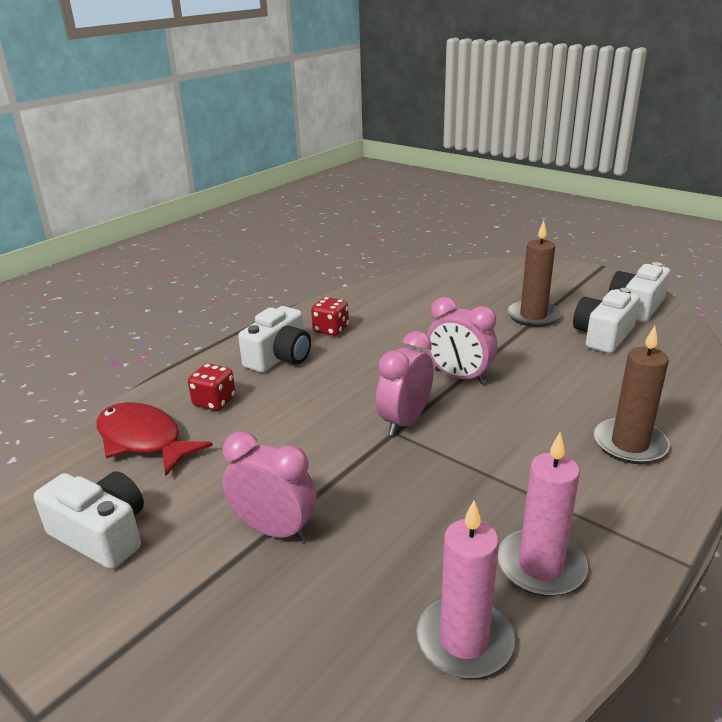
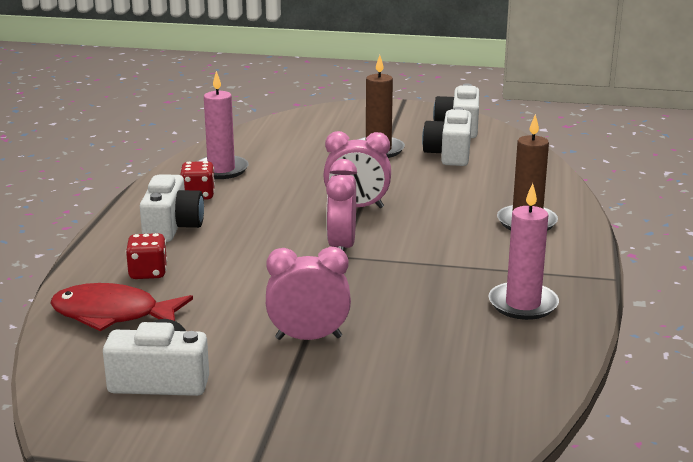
camera: 30 degrees left, 5 degrees down
pink candle [415,501,515,678] -> pink candle moved to [197,71,248,179]

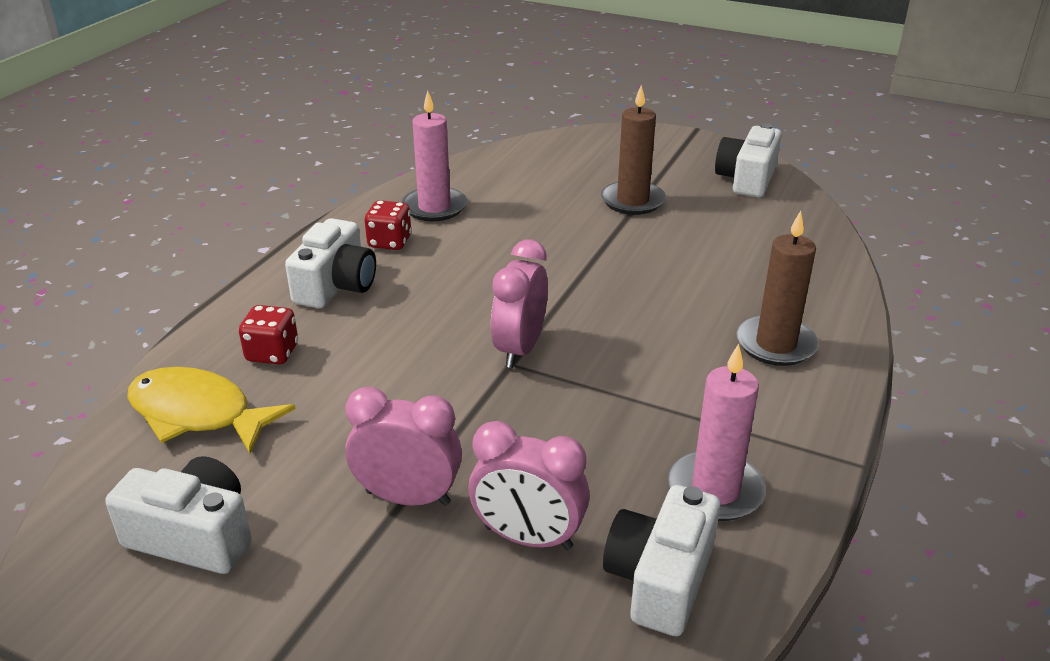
camera: 15 degrees right, 10 degrees up
red fish [50,283,193,332] -> yellow fish [127,367,296,454]
pink clock [323,131,391,208] -> pink clock moved to [469,421,590,550]
white camera [422,107,472,166] -> white camera moved to [603,485,720,636]

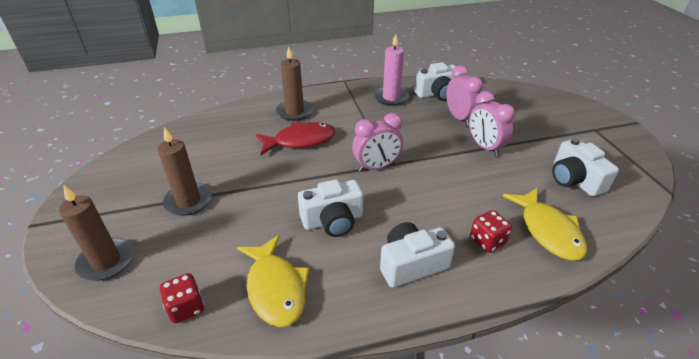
camera: 130 degrees left, 5 degrees up
red dice [365,200,412,250] -> red dice moved to [160,273,204,323]
pink candle [402,90,467,221] -> yellow fish [237,235,309,327]
white camera [715,123,782,198] -> white camera moved to [298,179,363,237]
none -> brown candle [59,185,134,281]
none -> red fish [256,122,335,155]

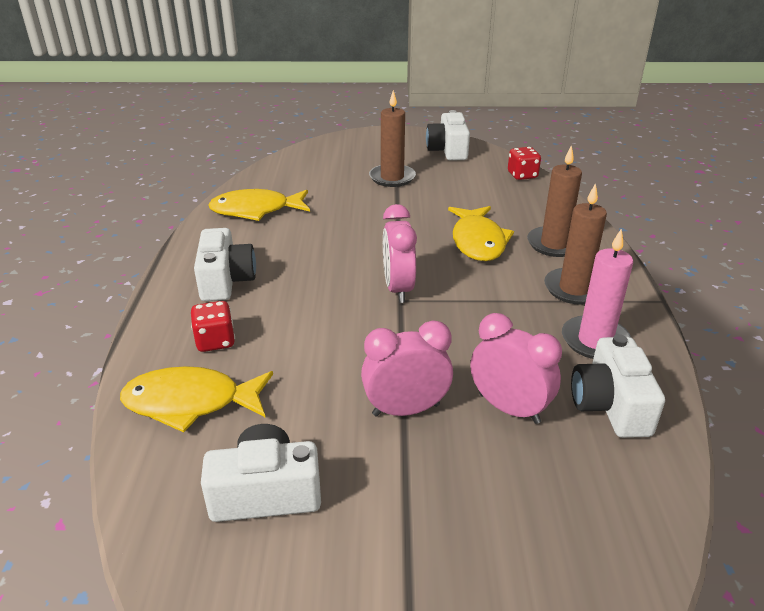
camera: 105 degrees right, 5 degrees down
brown candle [59,185,134,281] -> brown candle moved to [544,183,607,305]
red dice [160,273,204,323] -> red dice moved to [508,147,541,180]
red fish [256,122,335,155] -> yellow fish [448,206,514,261]
white camera [298,179,363,237] -> white camera moved to [426,110,470,161]
pink clock [446,65,483,126] -> pink clock turned 135 degrees counterclockwise [470,313,562,424]

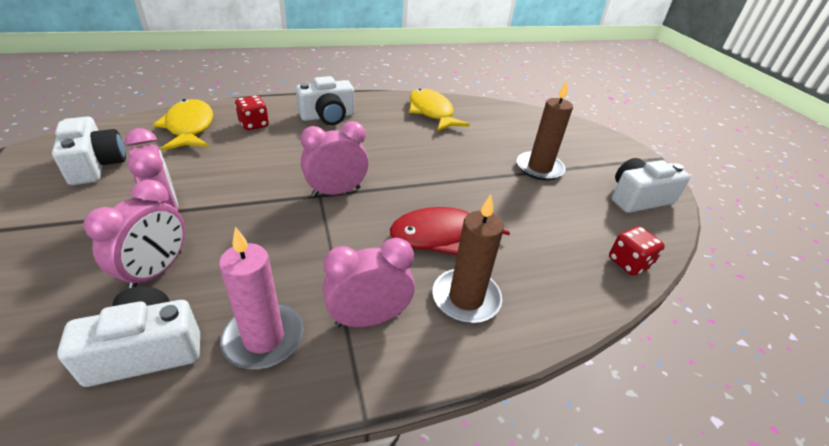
camera: 70 degrees right, 5 degrees up
yellow fish [448,206,514,261] -> red fish [390,207,510,255]
brown candle [544,183,607,305] -> pink clock [323,238,415,327]

